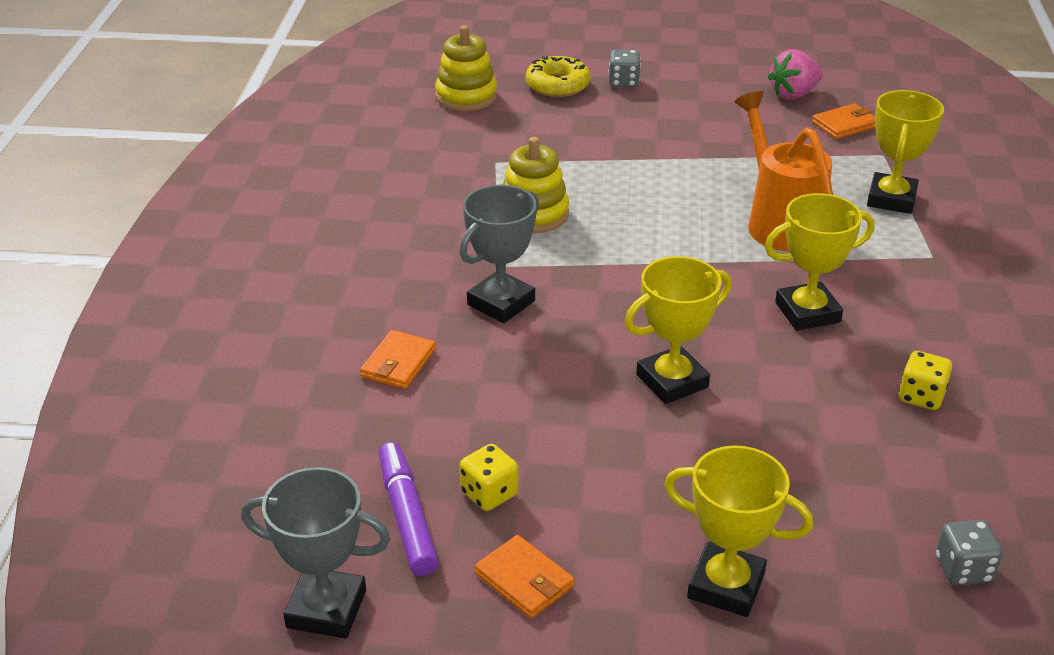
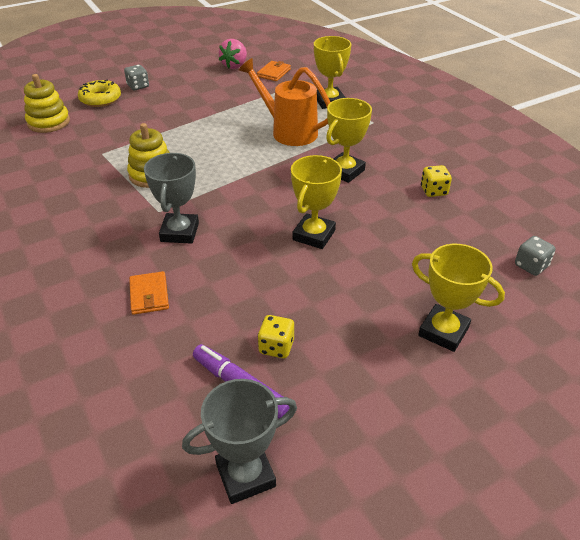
camera: 35 degrees left, 5 degrees up
orange wallet [475,535,575,619] -> none
yellow trophy [664,445,813,617] -> yellow trophy turned 45 degrees clockwise [412,244,505,352]

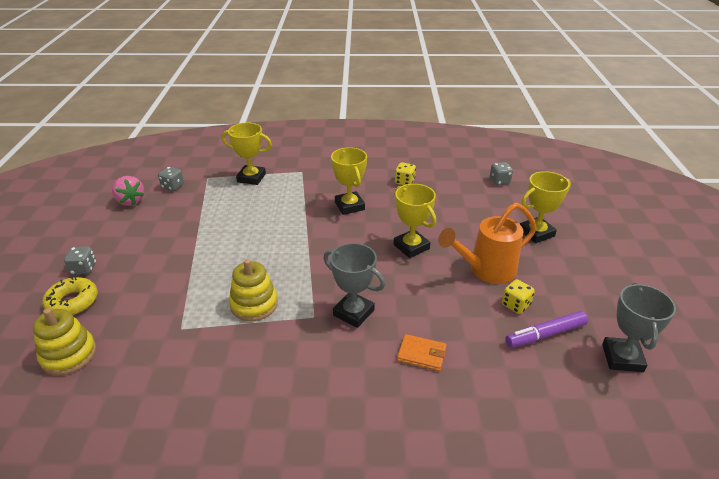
camera: 60 degrees left, 5 degrees down
orange watering can [238,58,331,146] -> orange watering can moved to [438,203,537,284]
orange wallet [257,61,291,81] -> grey dice [158,167,184,191]

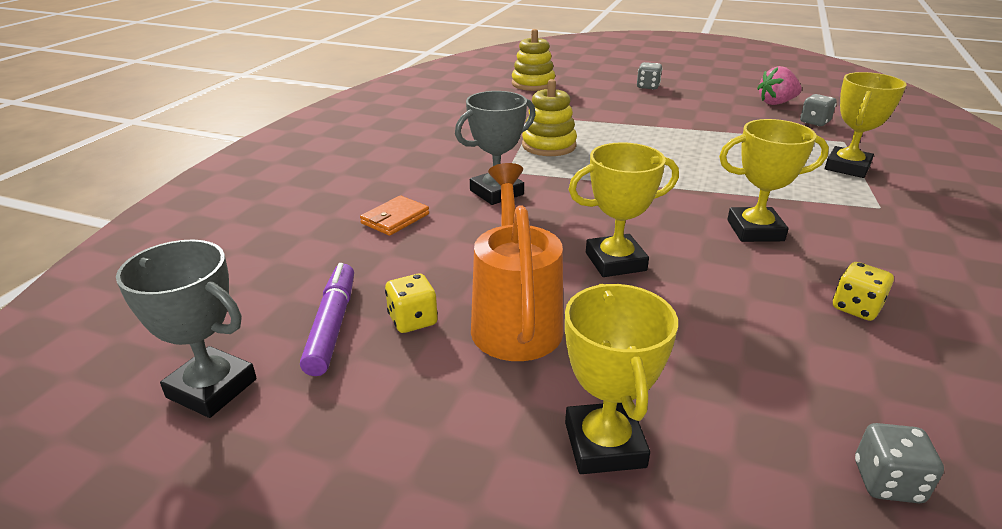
camera: 110 degrees right, 5 degrees down
yellow donut [42,277,98,315] -> none

